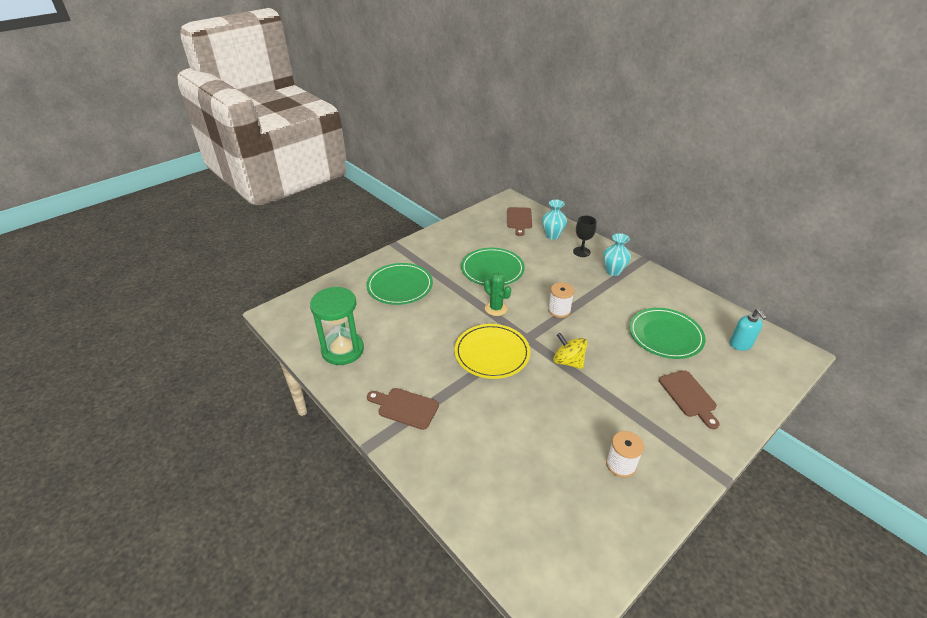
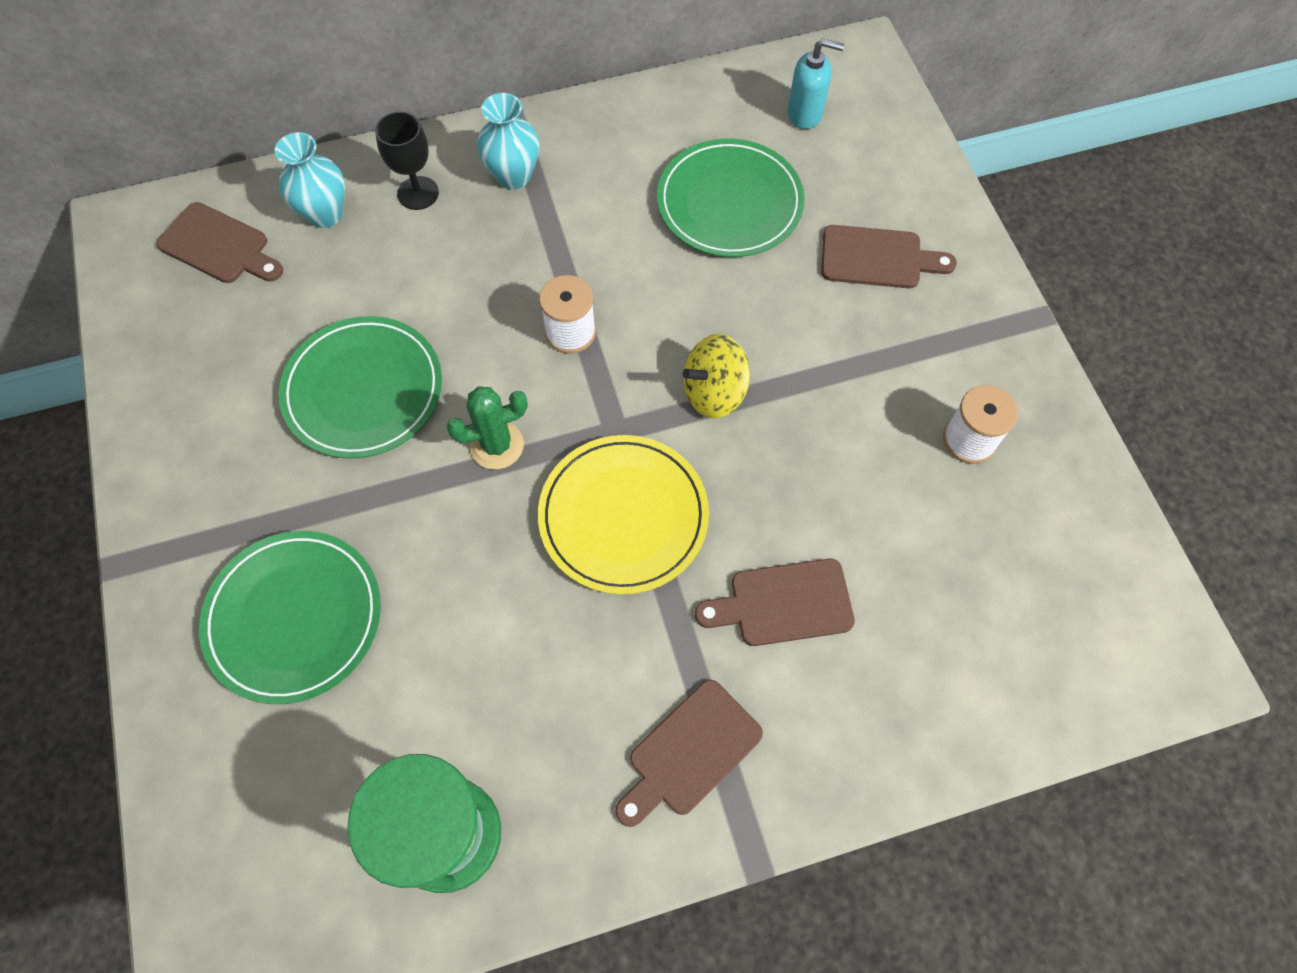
camera: 65 degrees left, 25 degrees up
none -> brown cutting board [695,559,855,646]

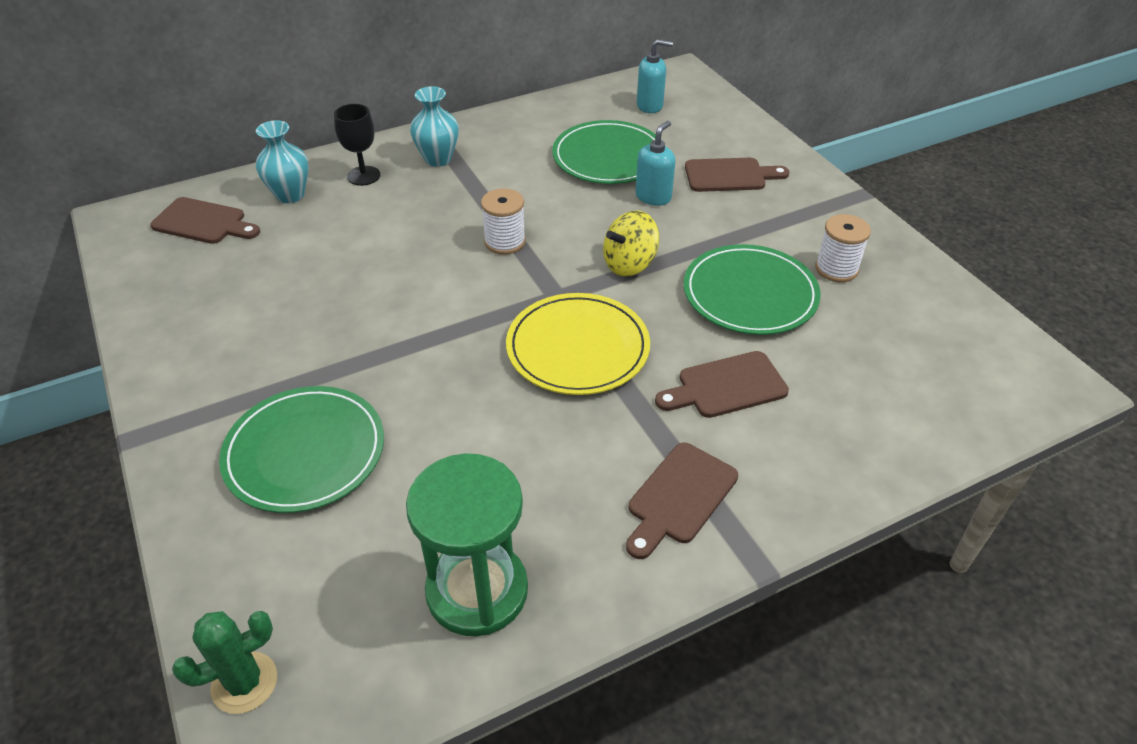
camera: 10 degrees left, 20 degrees down
green plate [279,316,442,459] -> green plate moved to [684,244,821,335]
green cactus [447,386,528,469] -> green cactus moved to [172,611,277,714]
none -> turquoise soap dispenser [635,121,676,206]

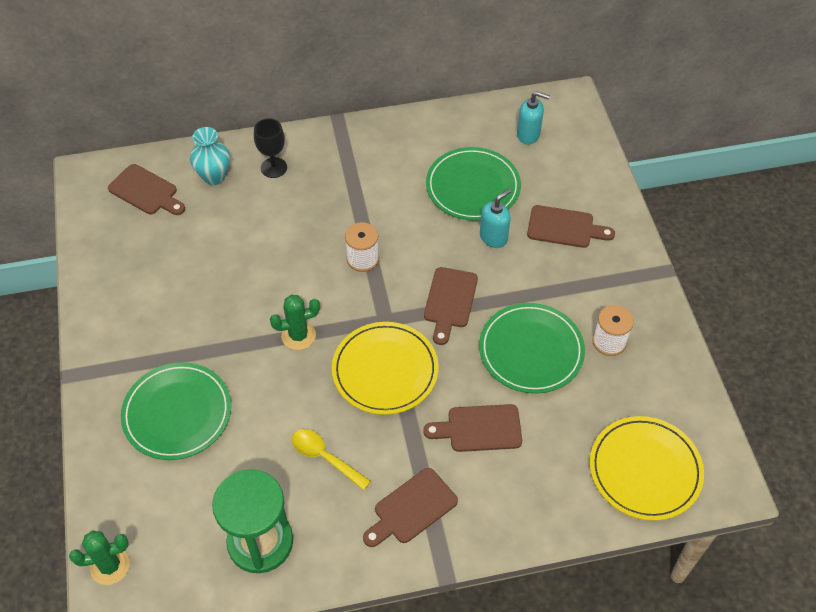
camera: 15 degrees right, 10 degrees up
turquoise vase [410,86,459,167] -> none
yellow spinning top [603,211,659,276] -> brown cutting board [424,267,478,345]
none -> green cactus [270,295,320,350]
none -> yellow spoon [292,429,371,490]
none -> yellow plate [590,416,704,521]

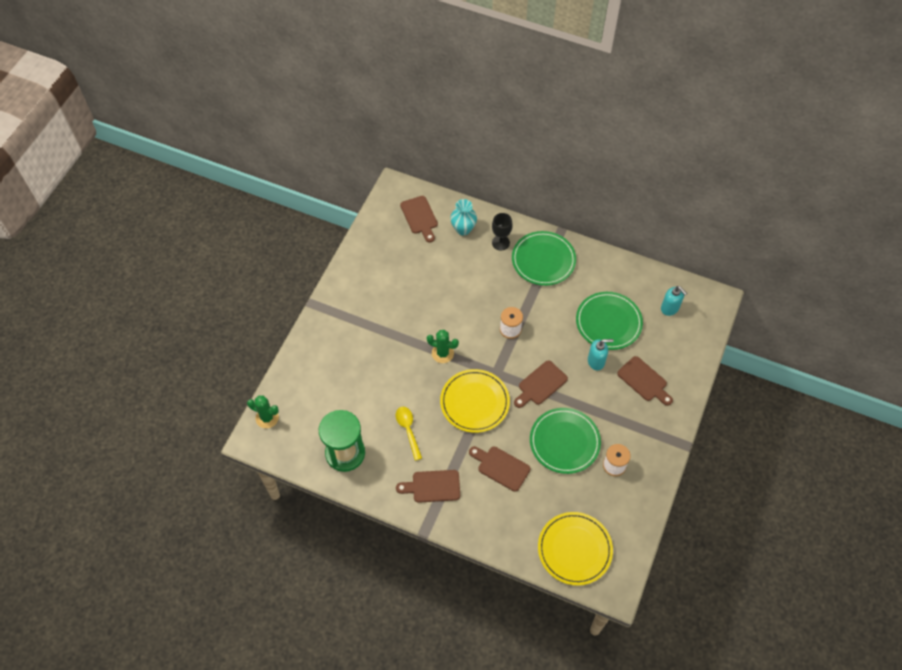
camera: 35 degrees right, 5 degrees up
green plate [121,362,231,460] -> green plate moved to [512,231,576,286]

